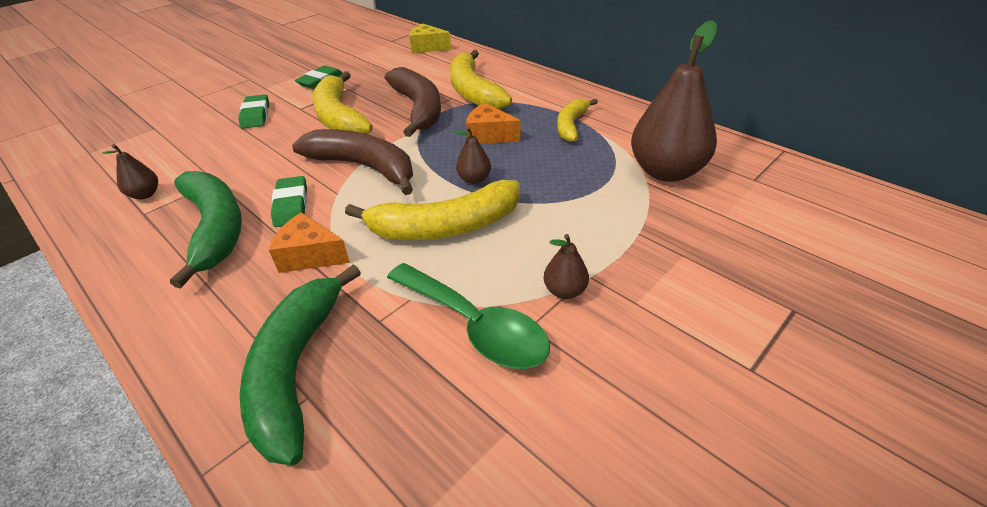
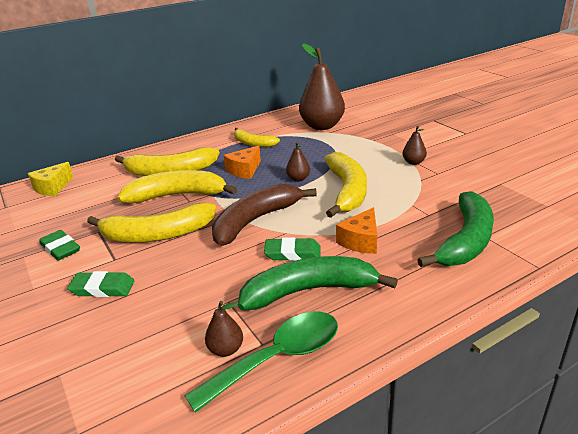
camera: 75 degrees left, 10 degrees down
green banana [240,264,361,466] -> green banana turned 75 degrees counterclockwise [417,191,494,267]
brown banana [385,67,441,137] -> yellow banana [117,170,237,203]
green spoon [387,263,550,369] -> green spoon moved to [185,311,338,413]

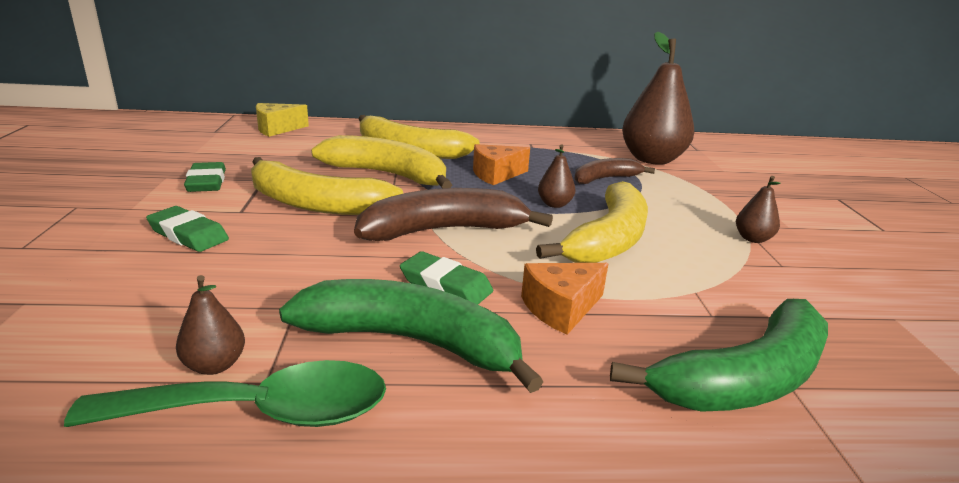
camera: 25 degrees right, 5 degrees down
yellow banana [234,128,280,147] -> none
none -> brown banana [574,158,655,184]

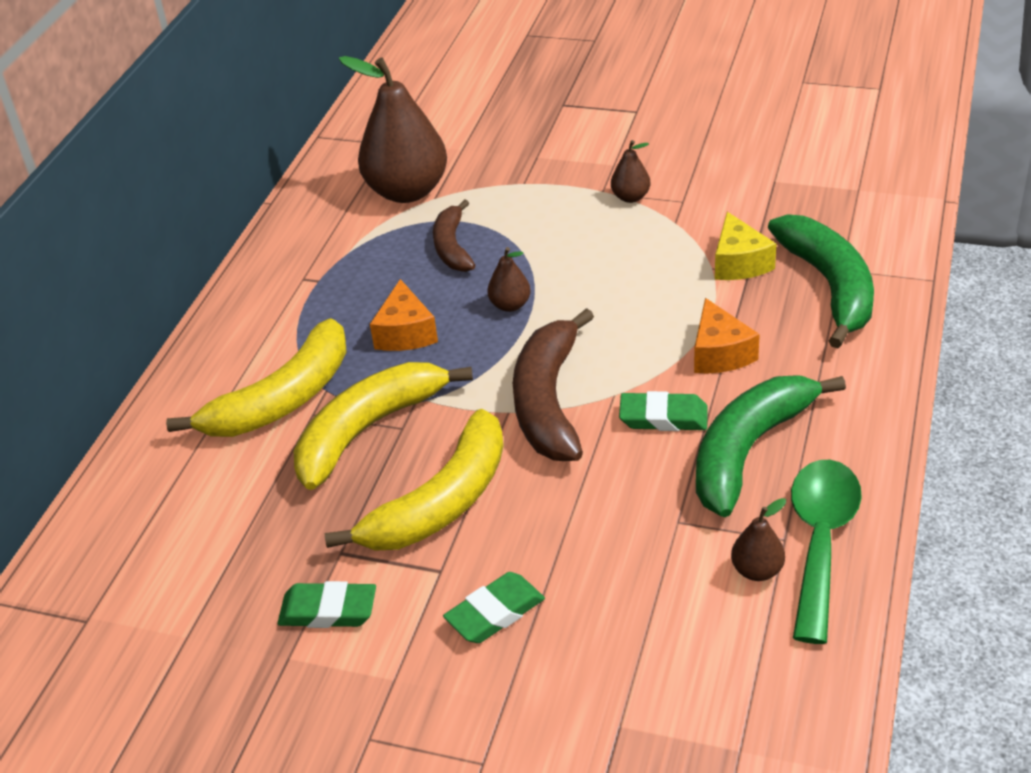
camera: 65 degrees left, 15 degrees up
yellow cheese [256,103,309,137] -> yellow cheese moved to [715,212,776,280]
green eraser [400,251,493,305] -> green eraser turned 45 degrees clockwise [619,391,708,431]
yellow banana [536,181,648,263] -> none

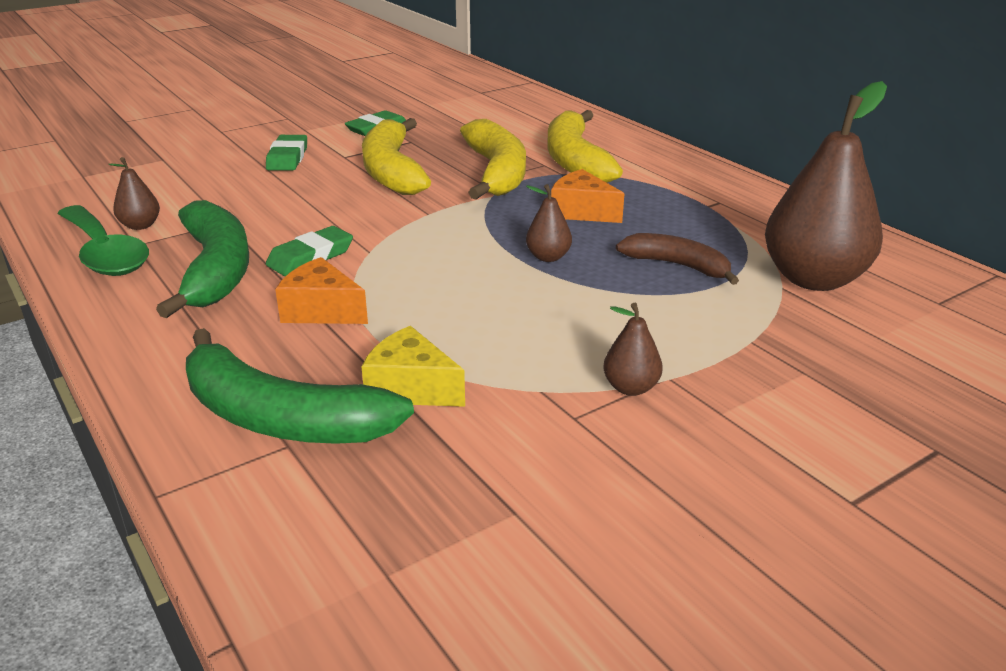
camera: 125 degrees right, 10 degrees down
brown banana [513,308,594,461] -> none

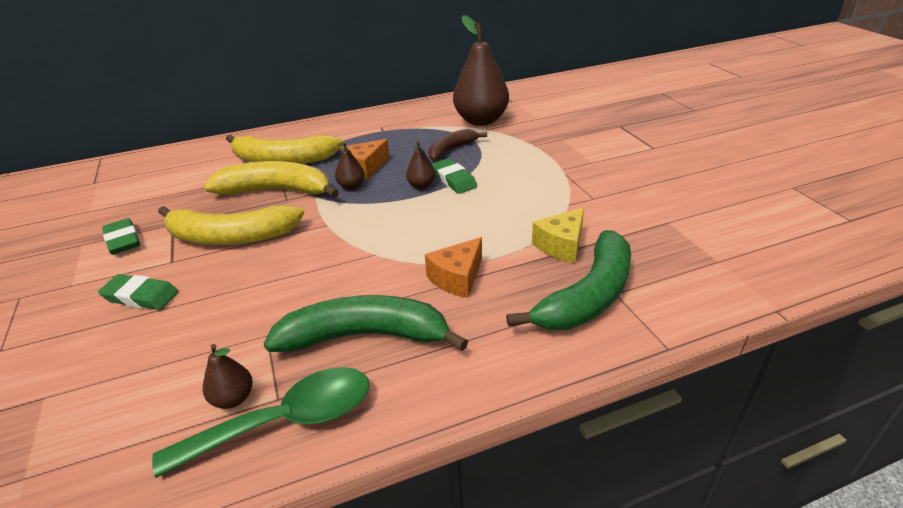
camera: 75 degrees left, 5 degrees up
green eraser [266,226,353,276] -> green eraser moved to [432,158,477,194]
brown pear [603,303,663,396] -> brown pear moved to [335,142,365,190]

